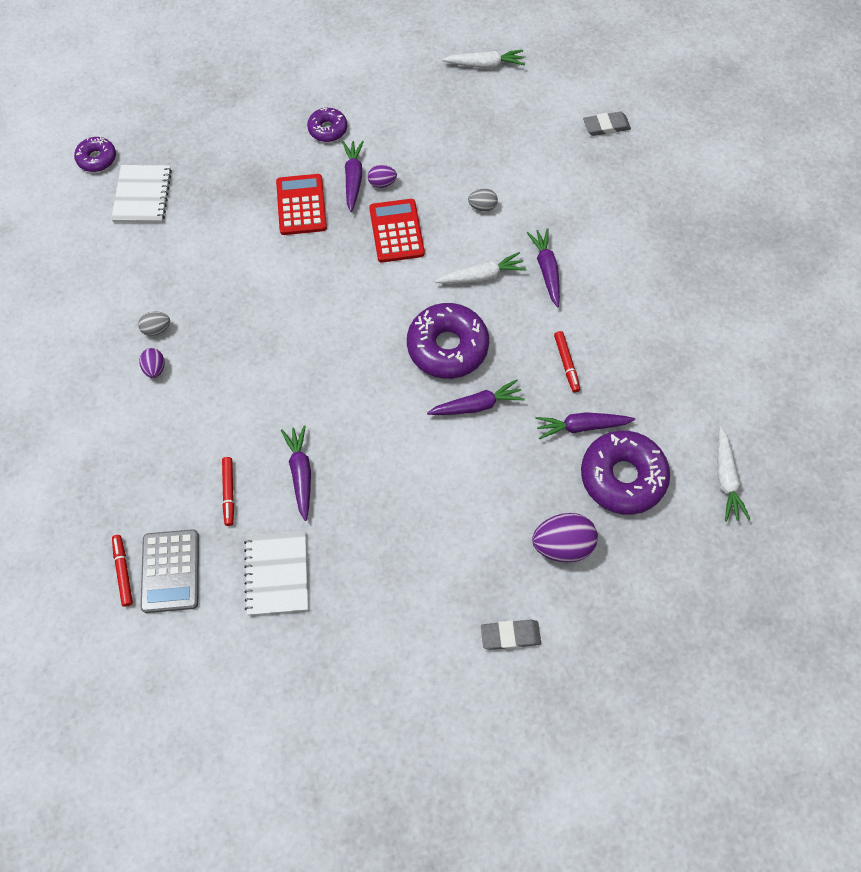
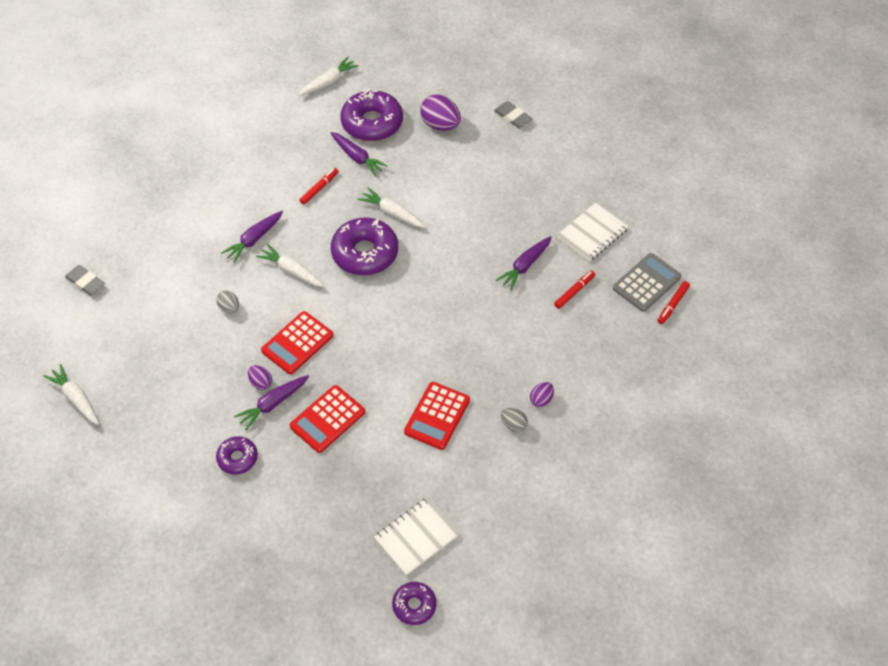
camera: 130 degrees left, 10 degrees down
purple carrot [427,379,525,415] -> white carrot [358,187,425,228]
none -> red calculator [404,382,470,450]

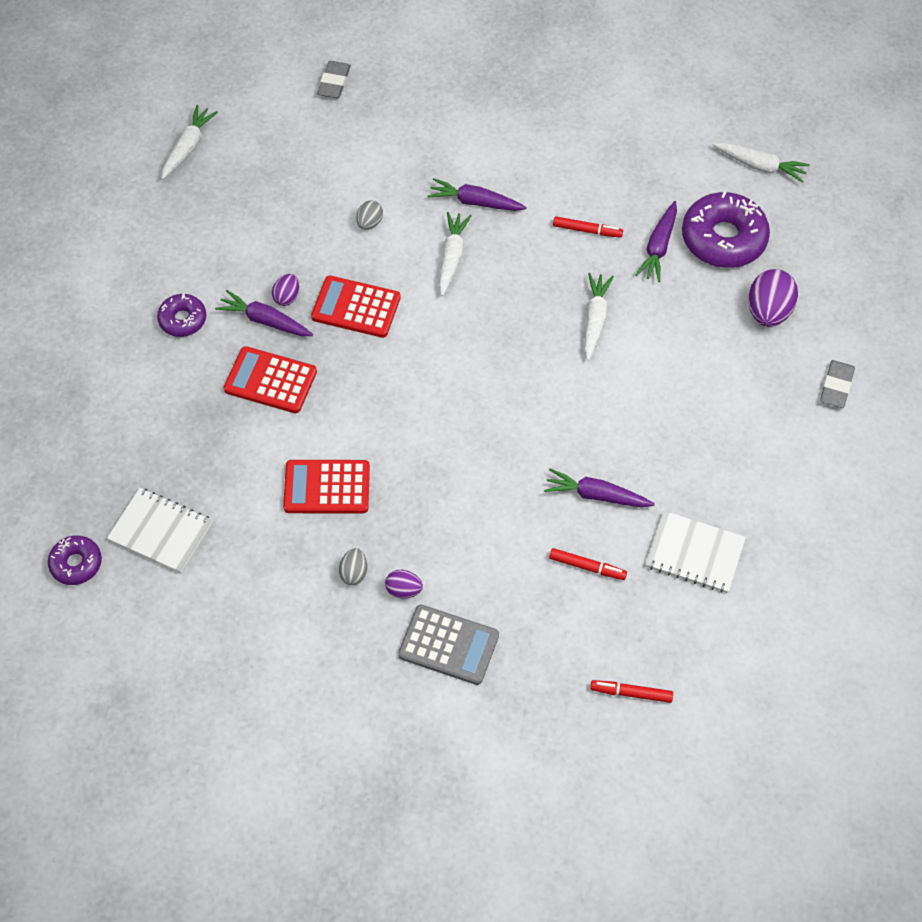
camera: 65 degrees right, 5 degrees up
purple donut [331,218,398,275] -> none
grey calculator [613,253,681,312] -> grey calculator moved to [398,604,499,685]

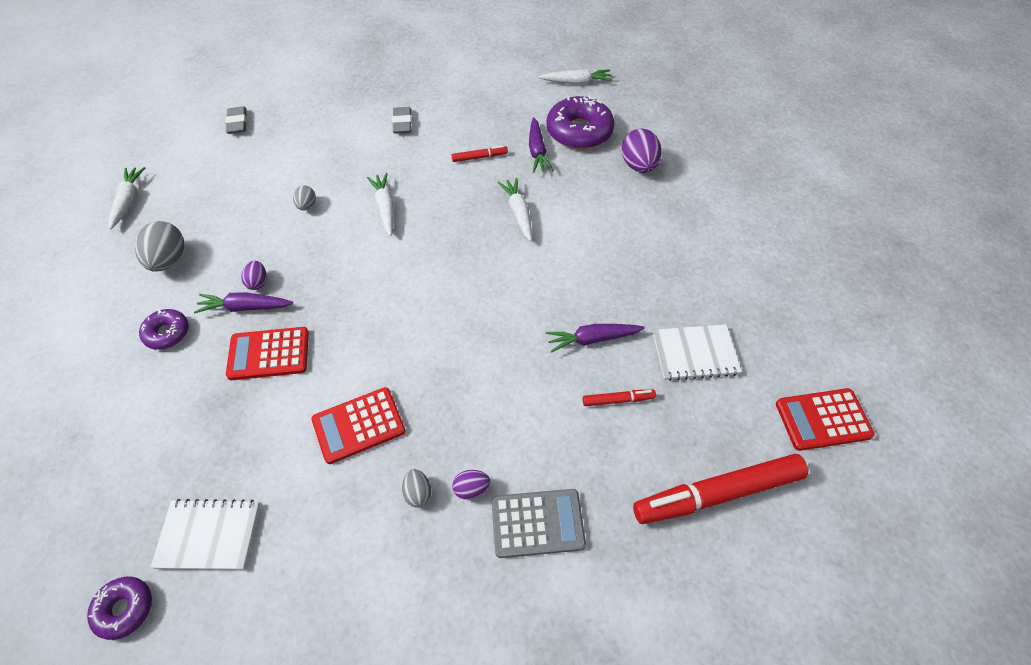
camera: 25 degrees left, 5 degrees down
red calculator [311,275,401,338] -> red calculator moved to [776,388,875,451]
purple carrot [427,178,527,211] -> none
red marker [590,680,673,703] -> red marker [633,454,808,524], size x2.25
grey eraser [820,360,855,408] -> grey eraser moved to [392,107,412,134]
none -> grey egg [135,221,184,272]

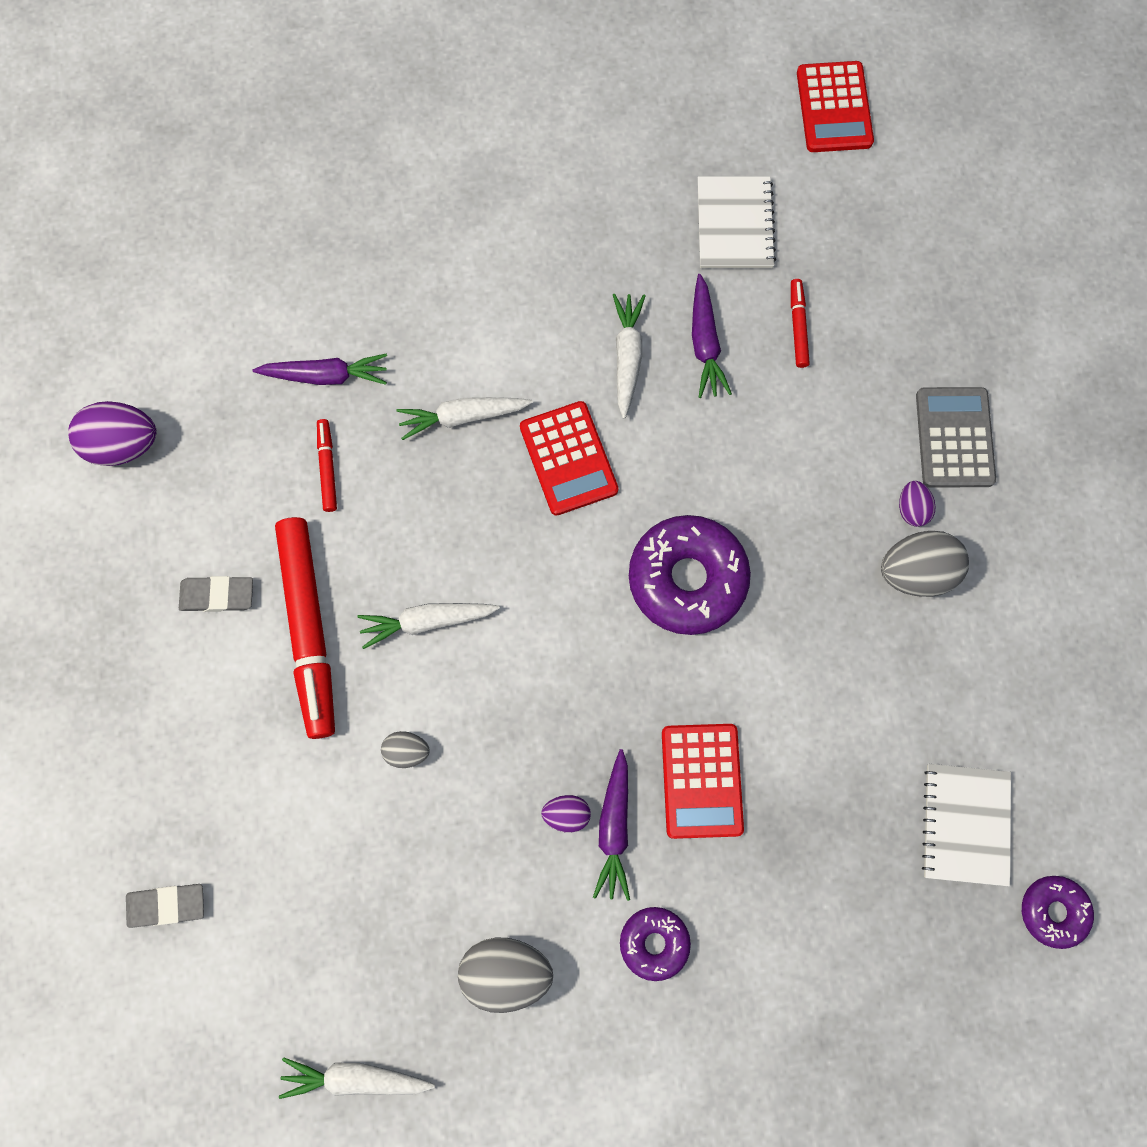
camera: 85 degrees left, 20 degrees up
red calculator [311,387,405,464] -> red calculator moved to [520,401,619,516]
grey egg [402,469,431,508] -> grey egg [881,531,969,597], size x1.85
white carrot [538,69,613,84] -> white carrot moved to [613,294,645,419]
purple donut [547,95,614,149] -> purple donut moved to [629,515,751,635]
purple egg [622,129,662,173] -> purple egg moved to [68,401,157,466]
red marker [633,454,808,524] -> red marker moved to [275,517,335,739]

